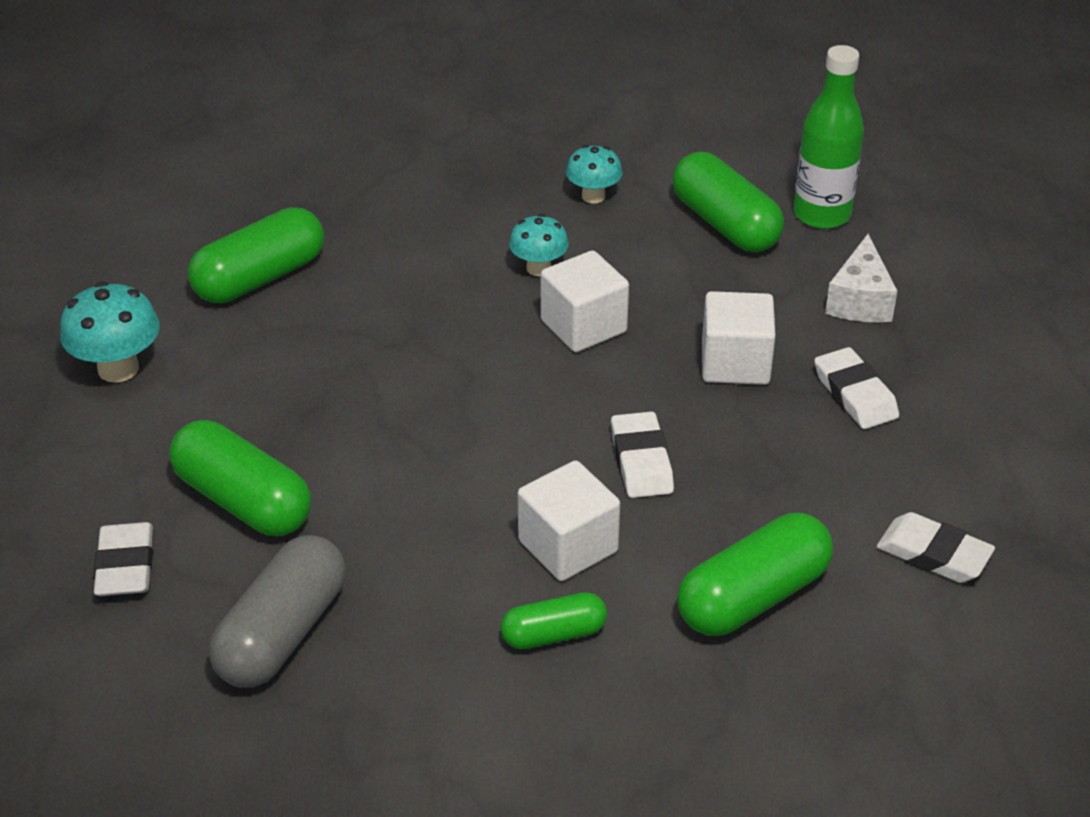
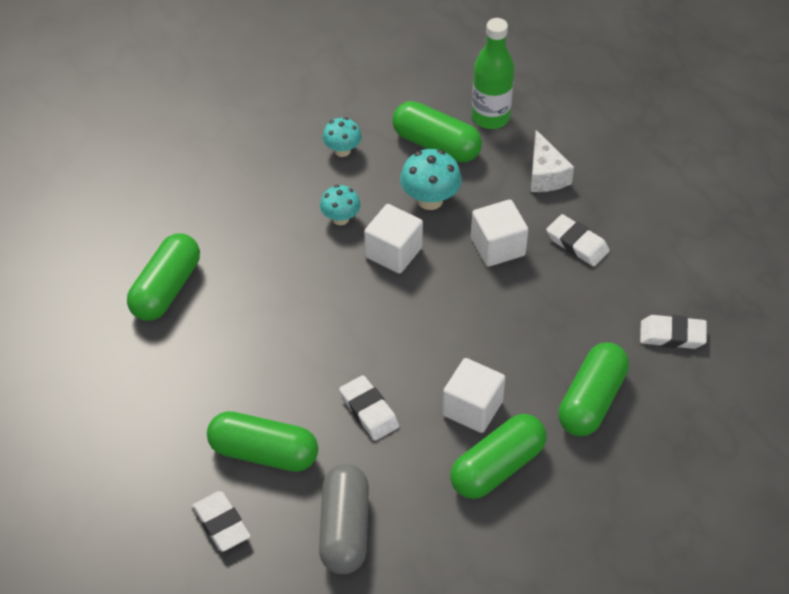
camera: 25 degrees left, 10 degrees up
turquoise mushroom [60,282,160,383] -> turquoise mushroom moved to [400,149,462,210]
green capsule [501,592,607,649] -> green capsule [450,414,546,499], size x1.72
white eraser [611,411,674,498] -> white eraser moved to [339,375,399,440]

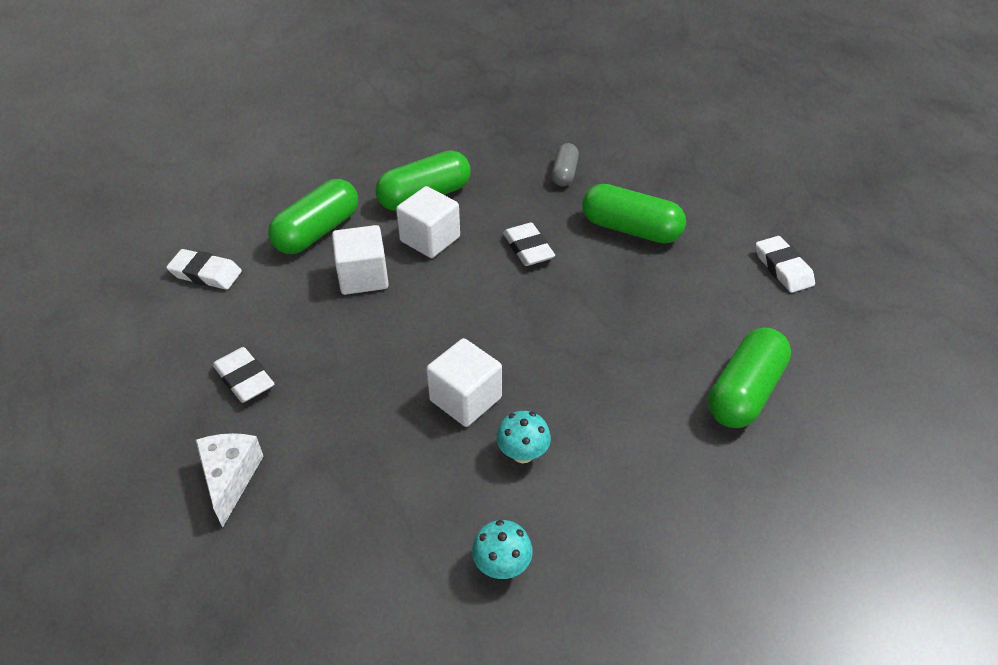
camera: 170 degrees left, 5 degrees down
white eraser [192,491,251,552] -> white eraser moved to [756,236,815,293]
grey capsule [319,464,369,574] -> grey capsule [552,143,579,186], size x0.58
green capsule [392,101,482,162] -> none
turquoise mushroom [400,149,462,210] -> none
green bottle [471,18,514,129] -> none
white cube [471,199,528,267] -> white cube moved to [332,225,389,295]

